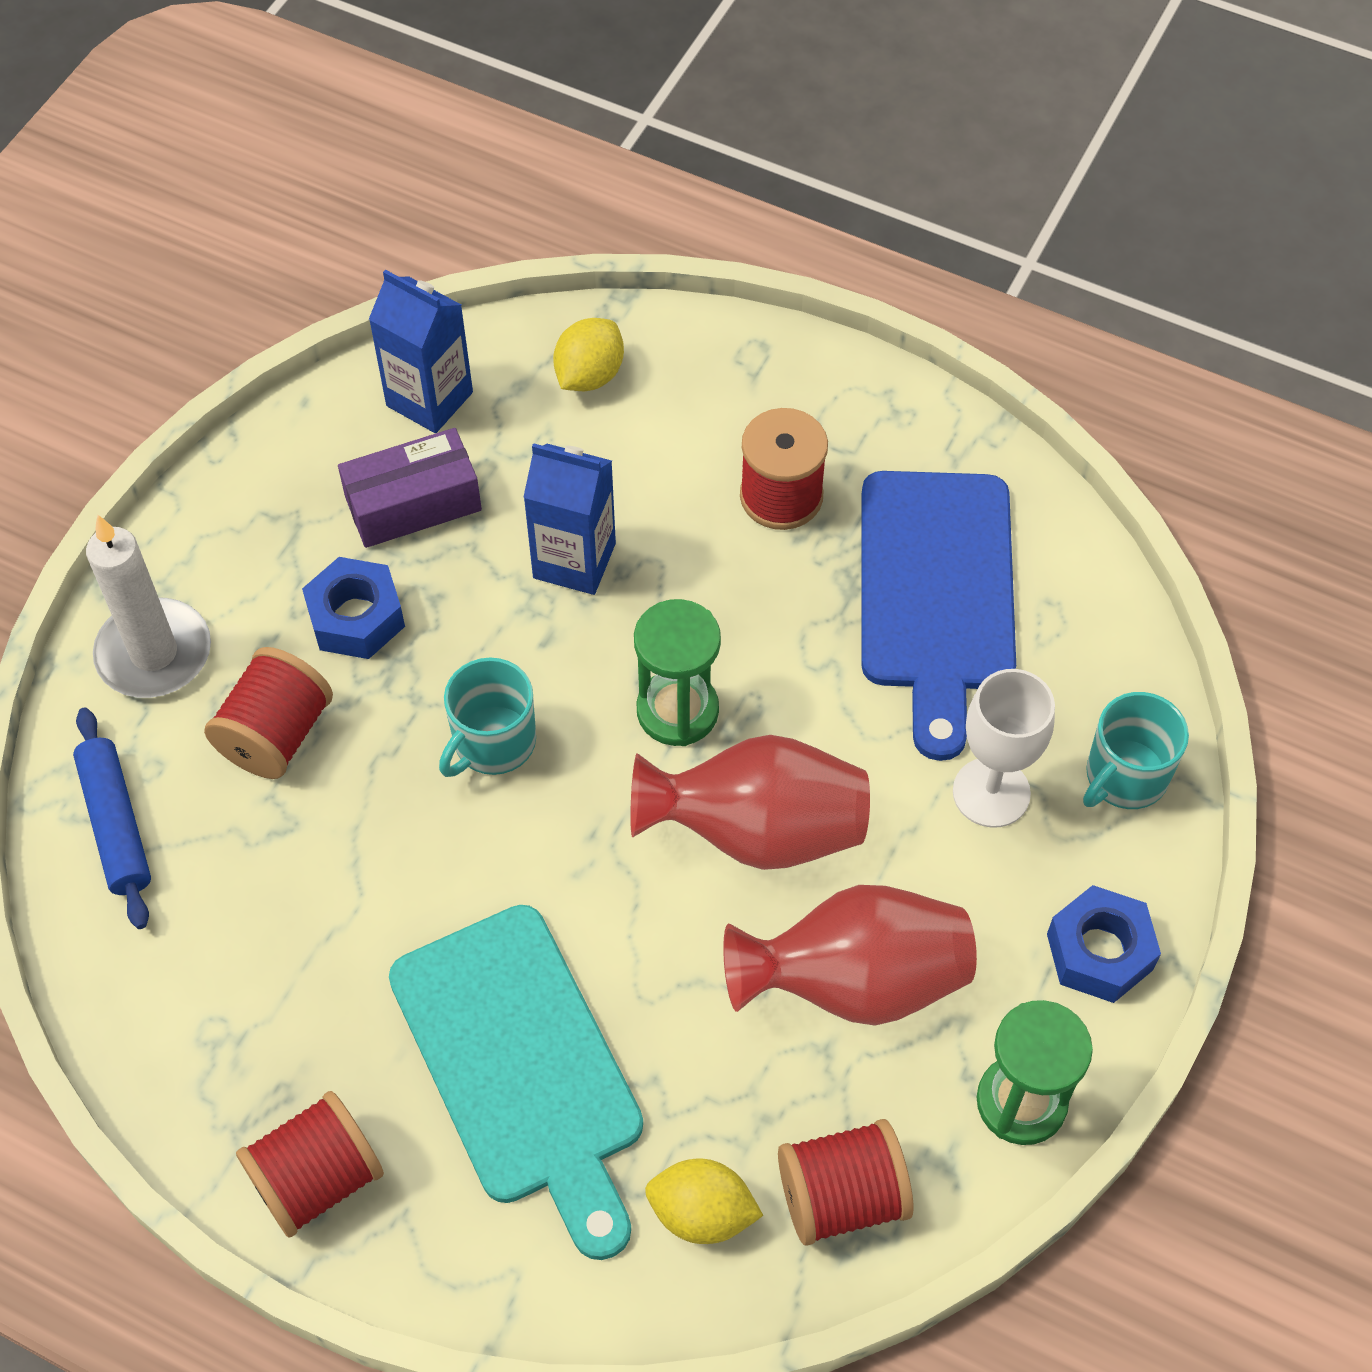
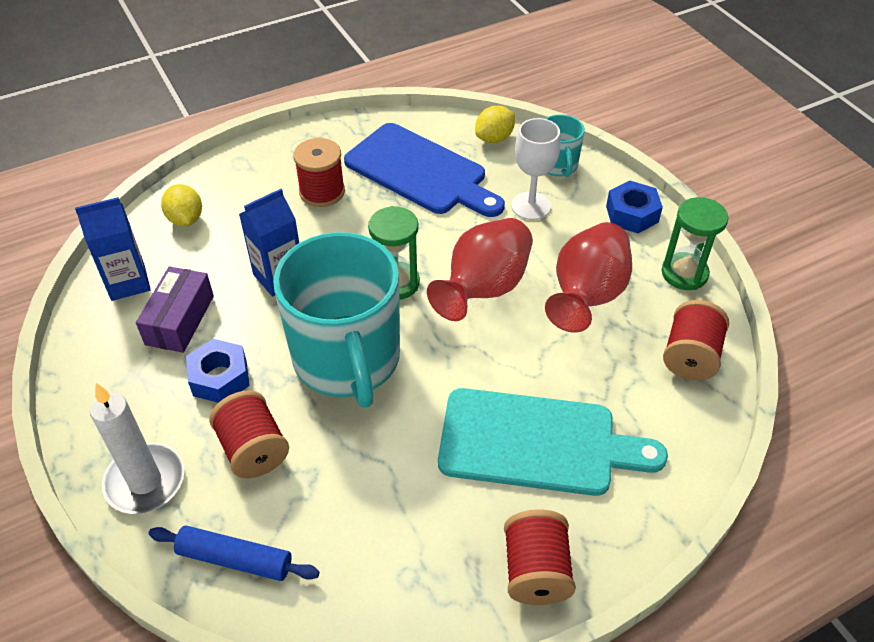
camera: 55 degrees left, 10 degrees down
turquoise mug [439,658,536,777] -> turquoise mug [273,232,400,408], size x2.17
yellow lemon [645,1159,764,1244] -> yellow lemon moved to [475,106,515,143]

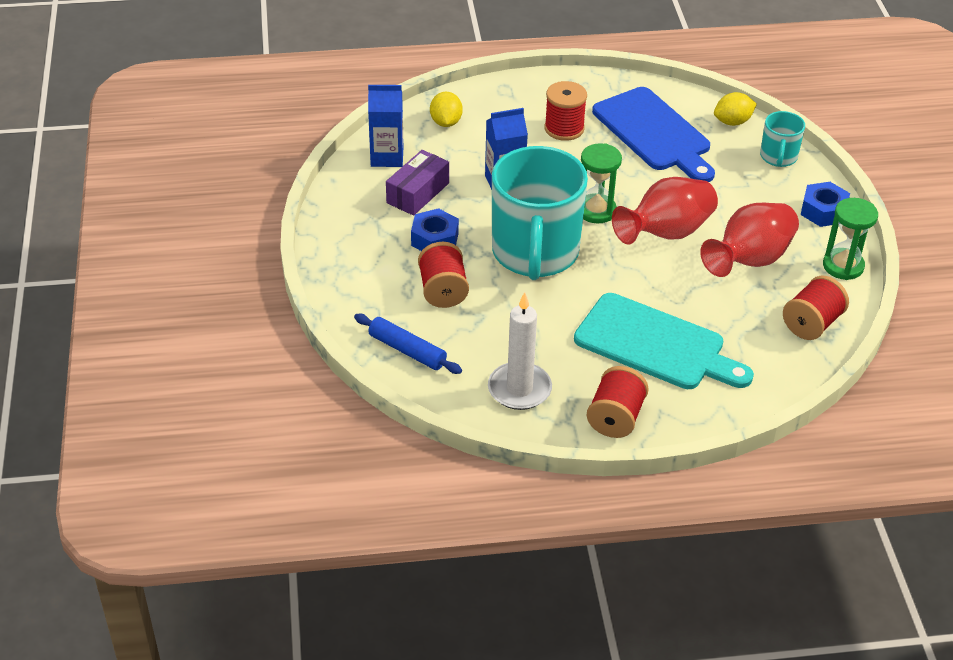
camera: 20 degrees right, 5 degrees down
white candle [90,383,184,514] -> white candle moved to [488,292,552,410]
white goblet [511,118,560,220] -> none

